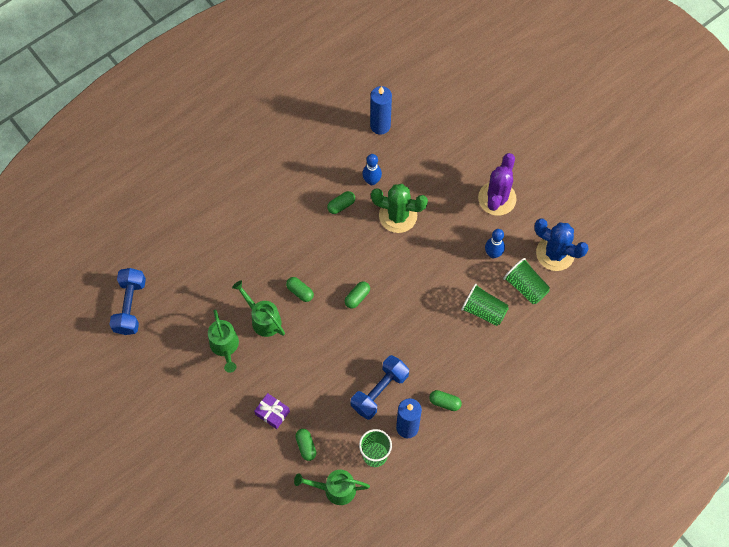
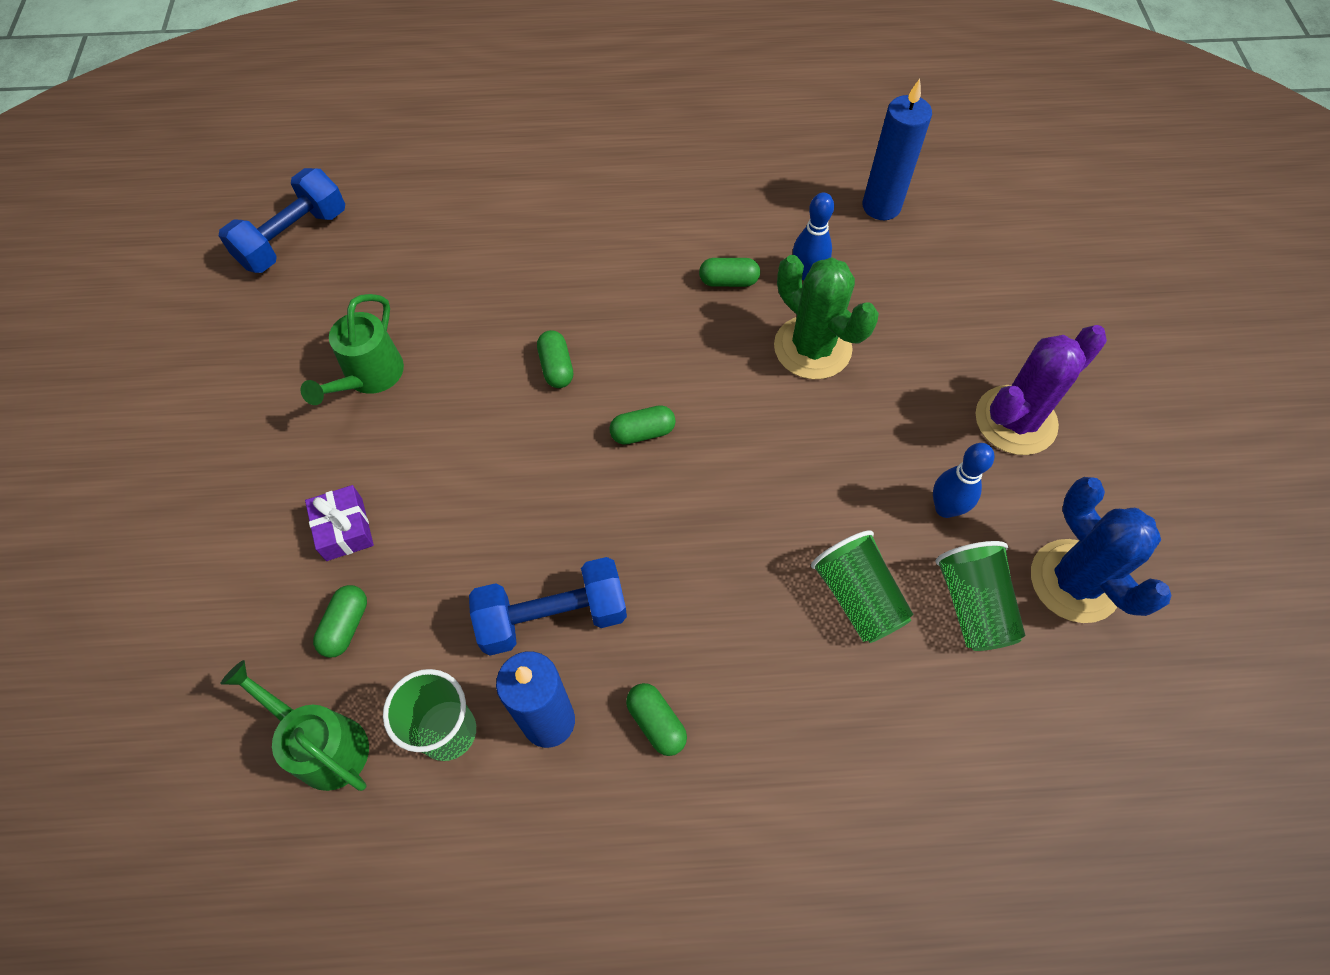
camera: 35 degrees right, 5 degrees down
green watering can [232,281,285,337] -> none

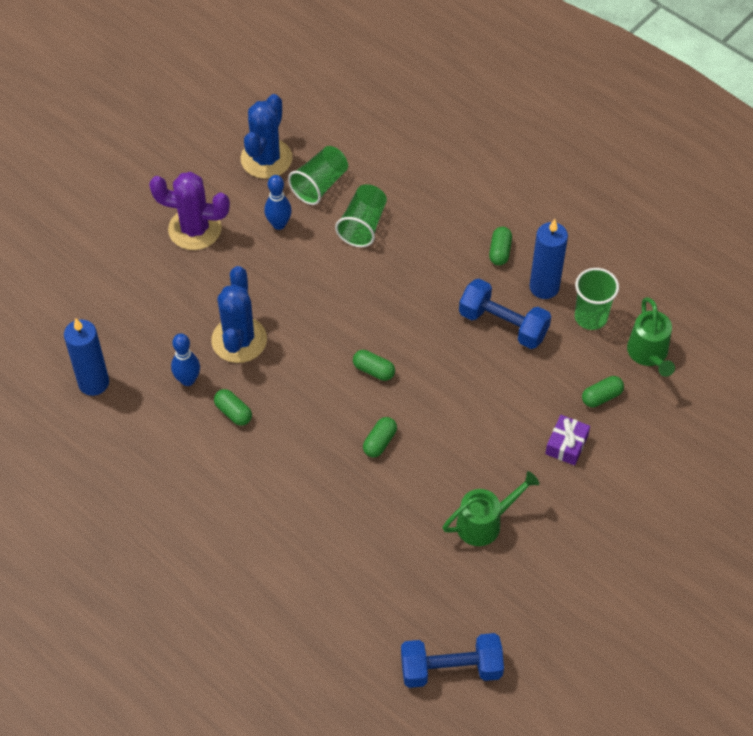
camera: 135 degrees left, 5 degrees down
green cactus [774,255,879,379] -> blue cactus [211,266,267,363]

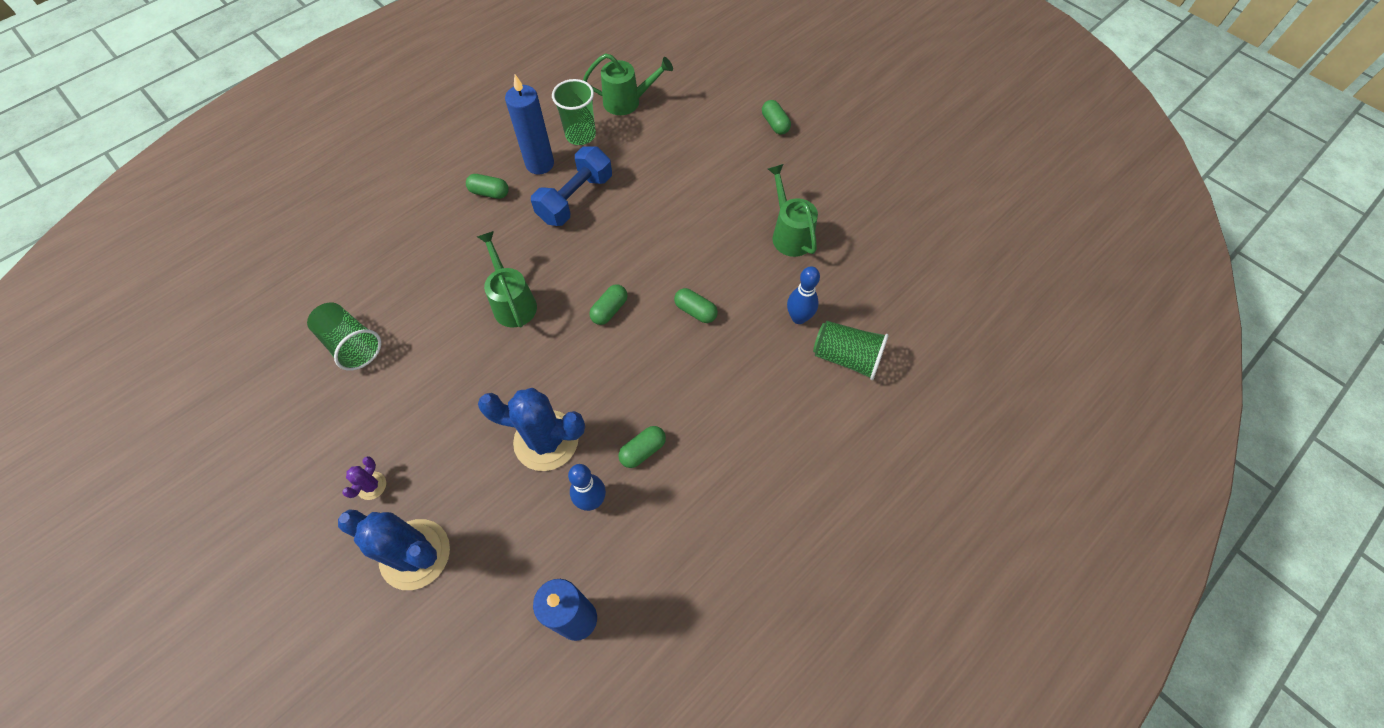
camera: 85 degrees left, 5 degrees up
purple cactus [149,172,230,250] -> purple cactus [342,456,386,500], size x0.44
blue cactus [241,94,292,179] -> blue cactus moved to [338,509,450,590]
blue bowling pin [264,175,292,230] -> blue bowling pin moved to [787,266,820,324]
green cup [335,184,387,247] -> green cup moved to [813,321,889,380]
blue dumbbell [401,633,504,688] -> none
purple gift [545,415,590,465] -> none
green capsule [582,376,624,407] -> green capsule moved to [762,100,791,135]
none -> green watering can [477,231,537,328]

